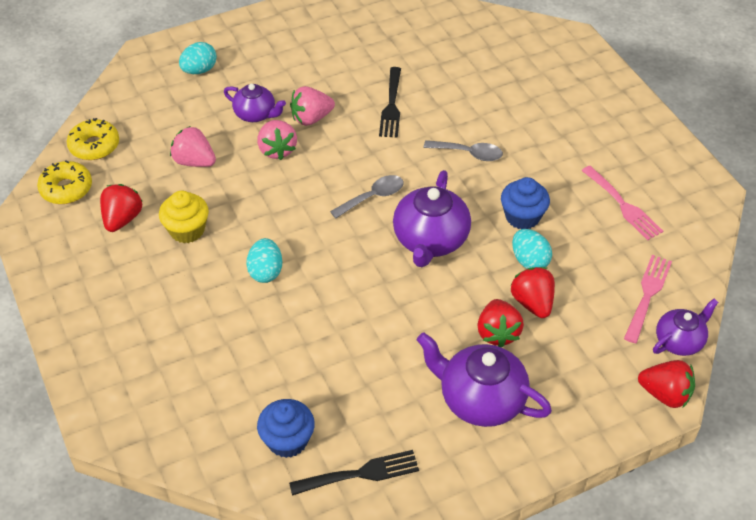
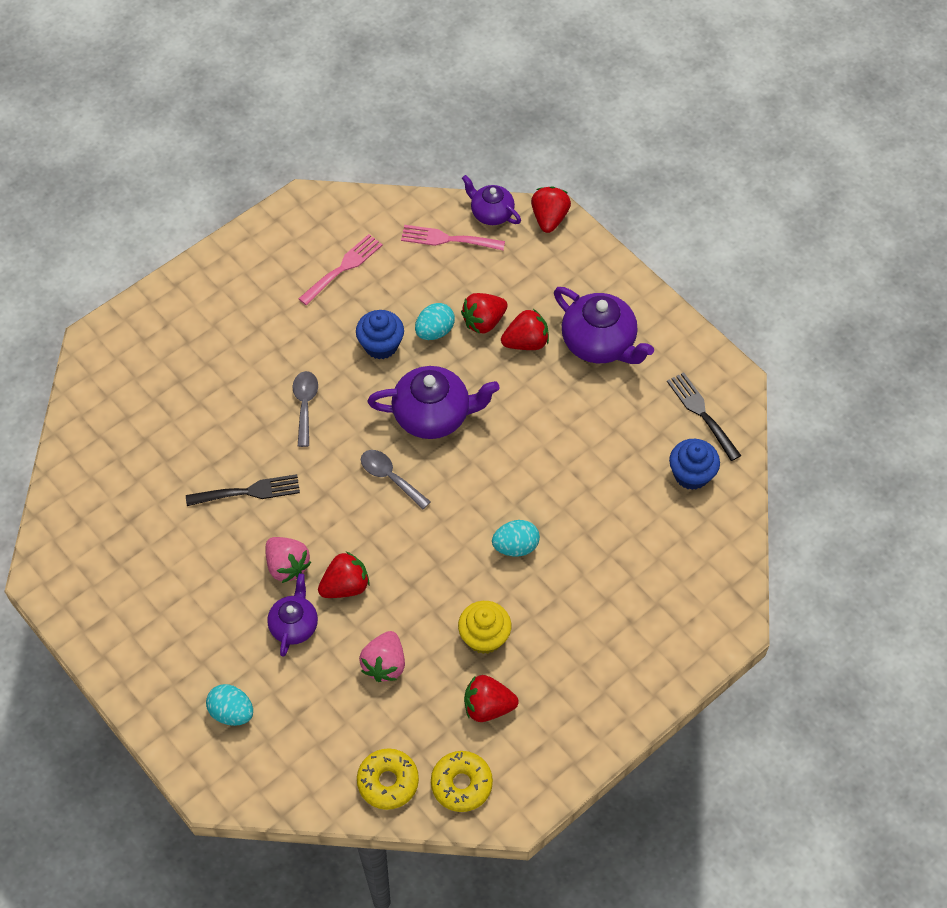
camera: 105 degrees left, 10 degrees up
pink strawberry [257,120,297,160] -> red strawberry [318,552,370,598]
purple teapot [417,332,552,427] -> purple teapot turned 60 degrees counterclockwise [554,287,654,364]

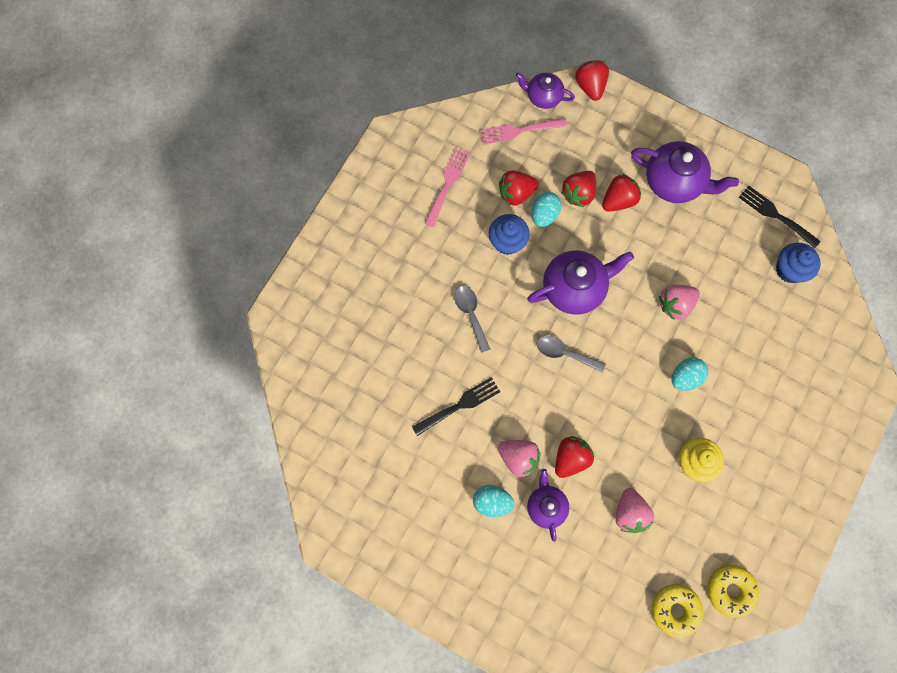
camera: 20 degrees left, 15 degrees up
turquoise egg [206,684,253,726] -> turquoise egg moved to [473,485,514,517]
red strawberry [464,675,519,722] -> red strawberry moved to [499,171,539,205]
none -> pink strawberry [659,285,700,320]

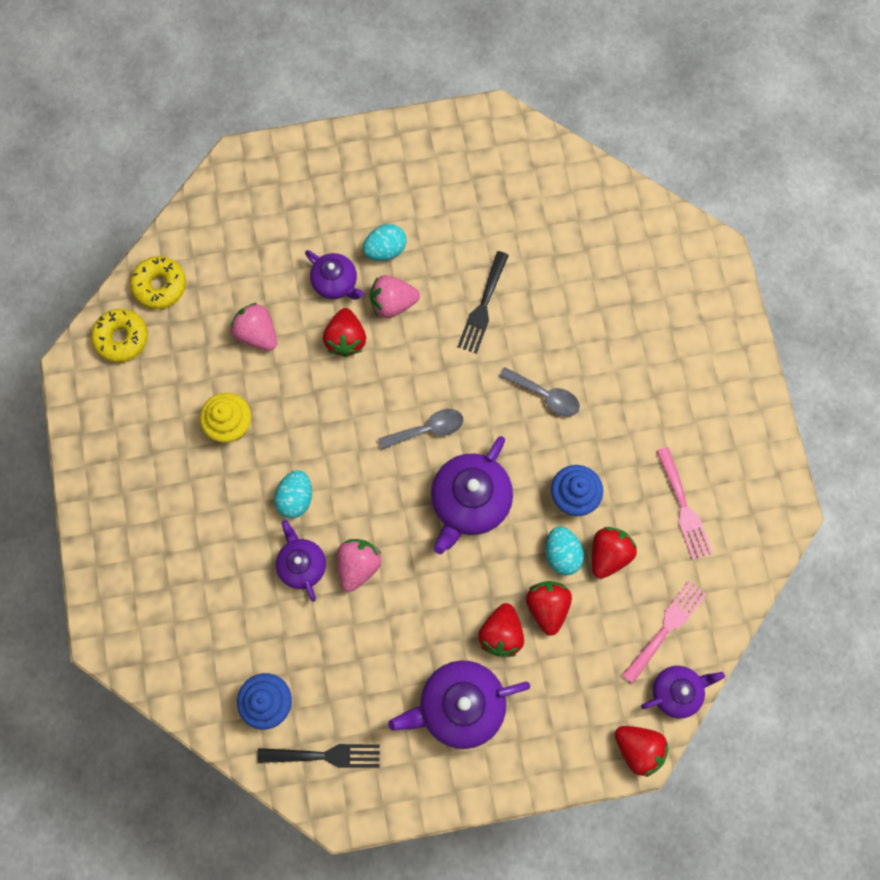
camera: 140 degrees right, 0 degrees up
none -> purple teapot [276,520,326,602]

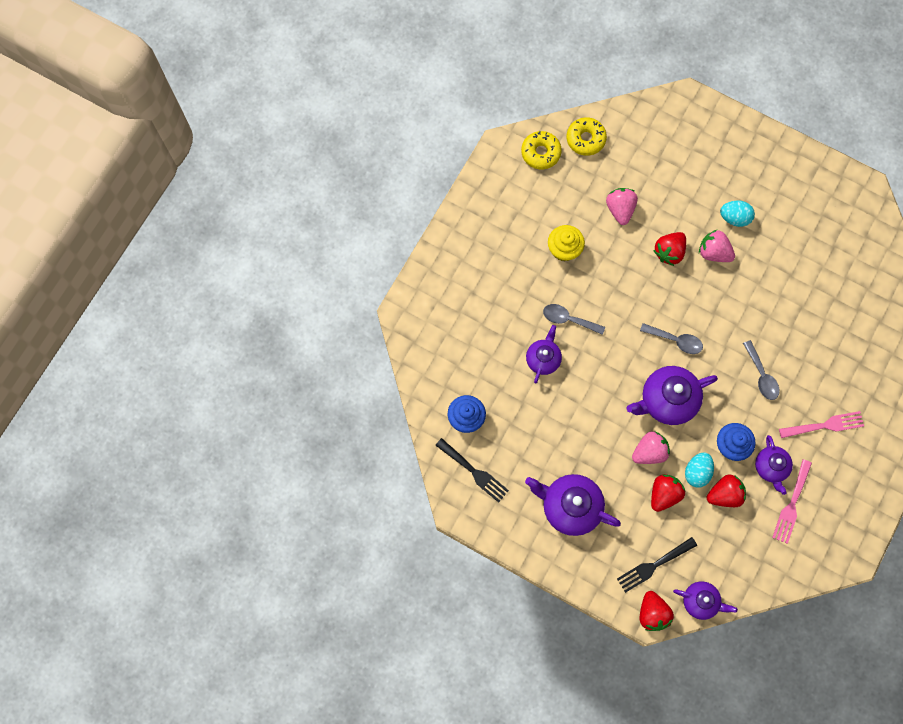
camera: 40 degrees right, 0 degrees up
turquoise egg [274,470,312,518] -> grey spoon [543,304,605,335]
purple teapot [305,250,364,300] -> purple teapot moved to [755,435,793,495]
pink strawberry [337,539,382,592] -> pink strawberry moved to [632,431,670,464]
black fork [458,251,509,354] -> black fork moved to [617,537,697,593]
red strawberry [478,603,524,657] -> none
pink fork [622,581,706,684] -> pink fork moved to [779,411,864,438]

